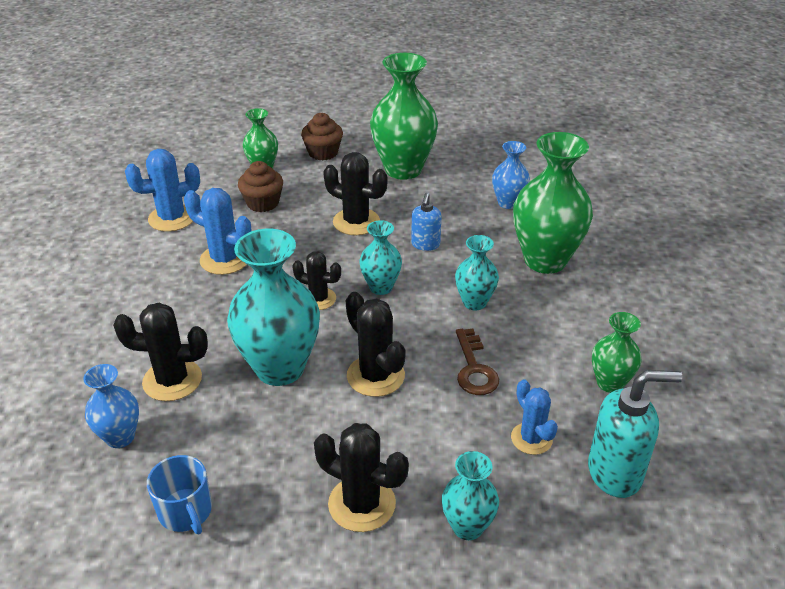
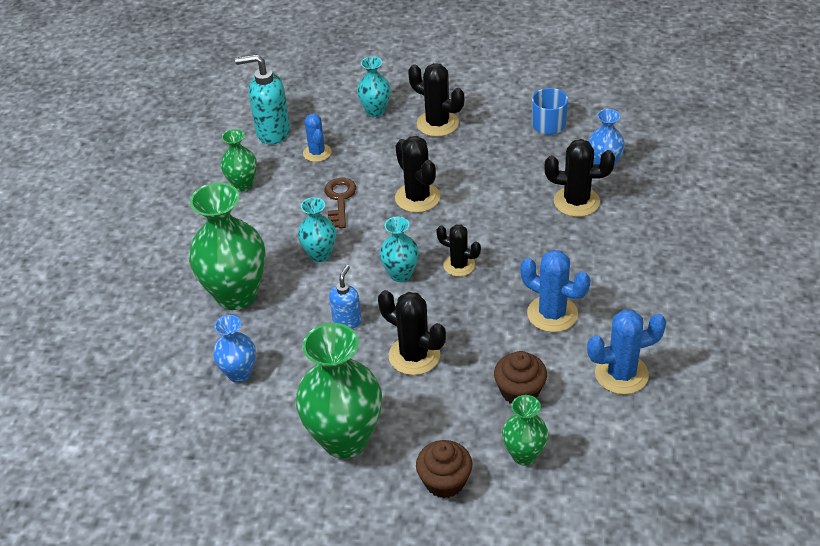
camera: 170 degrees left, 5 degrees up
turquoise vase [227,229,320,386] -> none

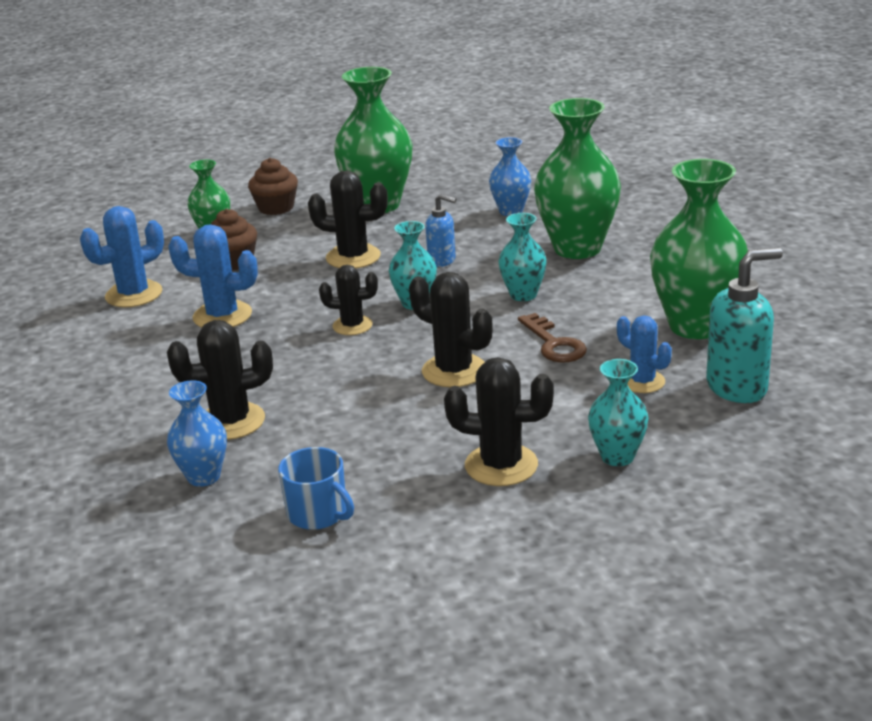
camera: 155 degrees right, 15 degrees down
green vase [221,129,257,192] -> green vase [650,159,748,339], size x1.88
blue soap dispenser [329,265,362,329] -> blue soap dispenser turned 60 degrees counterclockwise [425,194,456,267]

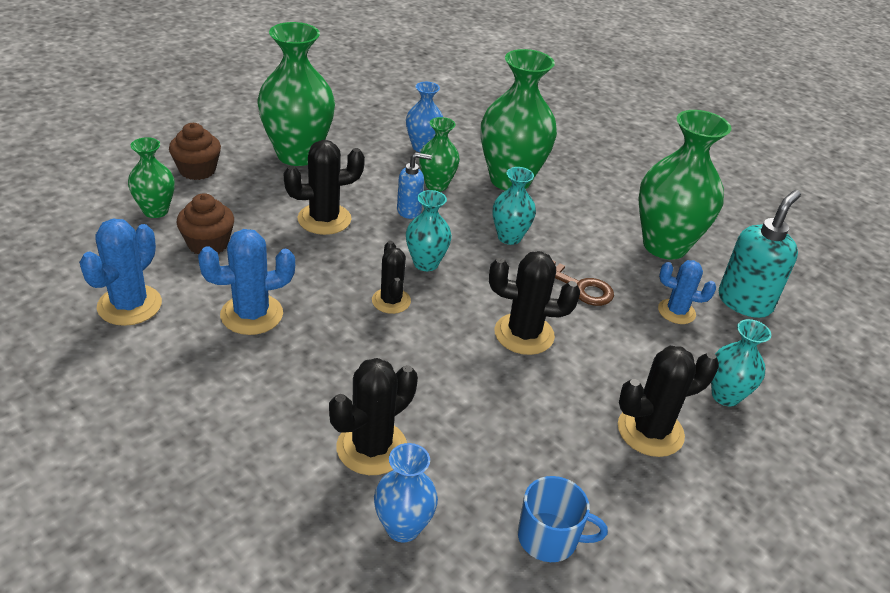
camera: 35 degrees left, 10 degrees up
black cactus [319,265,378,335] -> black cactus turned 75 degrees counterclockwise [372,241,411,314]
none -> green vase [419,117,460,192]

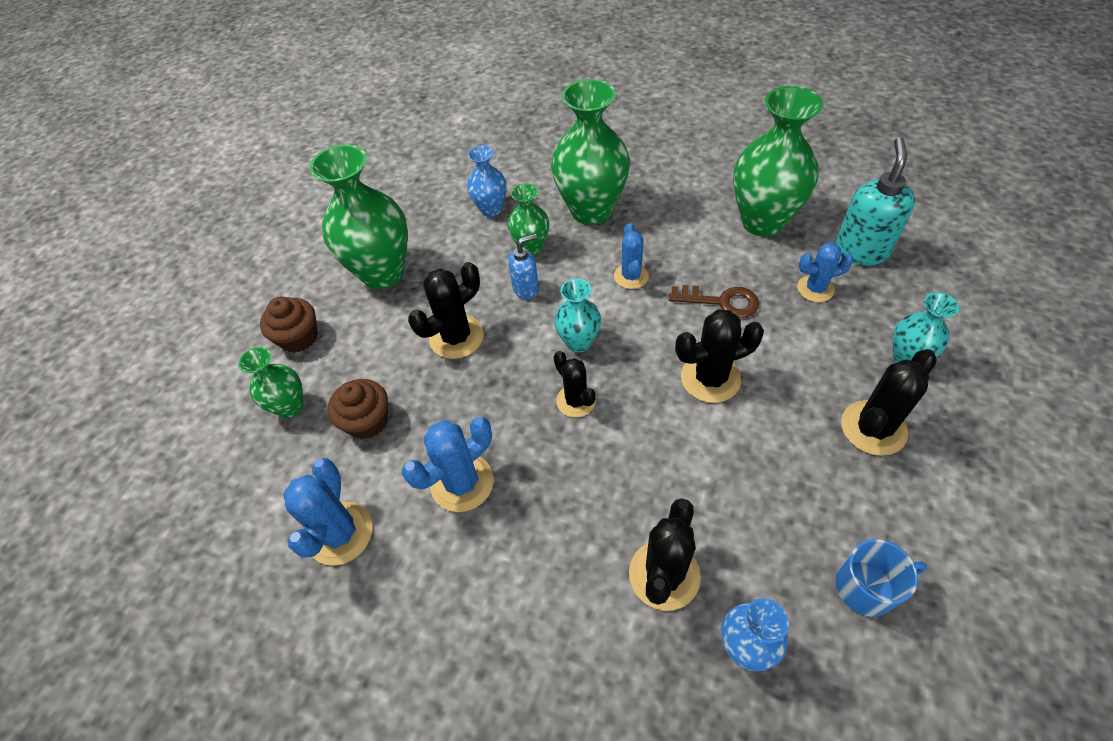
camera: 15 degrees left, 15 degrees up
turquoise vase [493,167,536,245] -> blue cactus [614,223,649,289]

